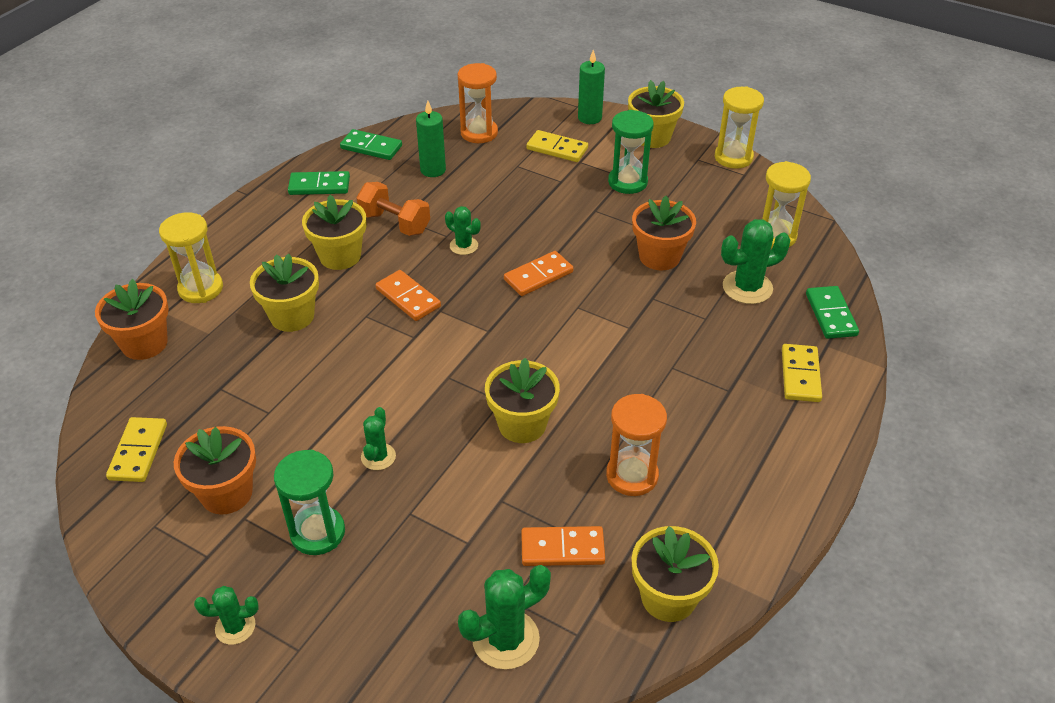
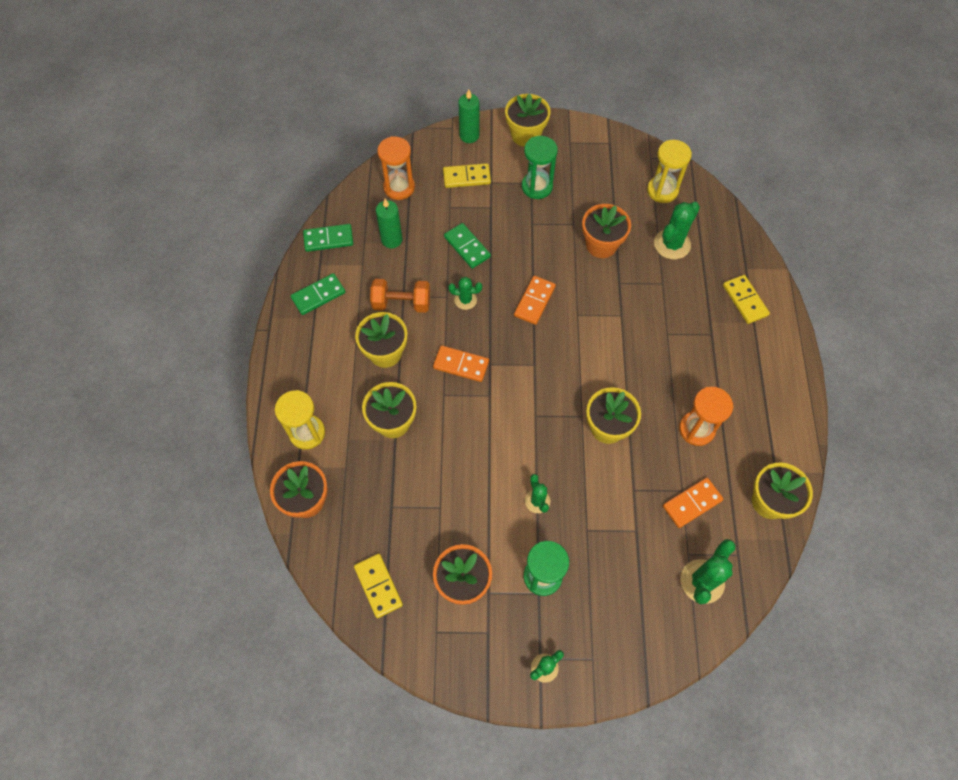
camera: 30 degrees left, 20 degrees up
yellow hourglass [715,87,764,169] -> none
green domino [806,286,859,339] -> green domino moved to [444,223,491,269]

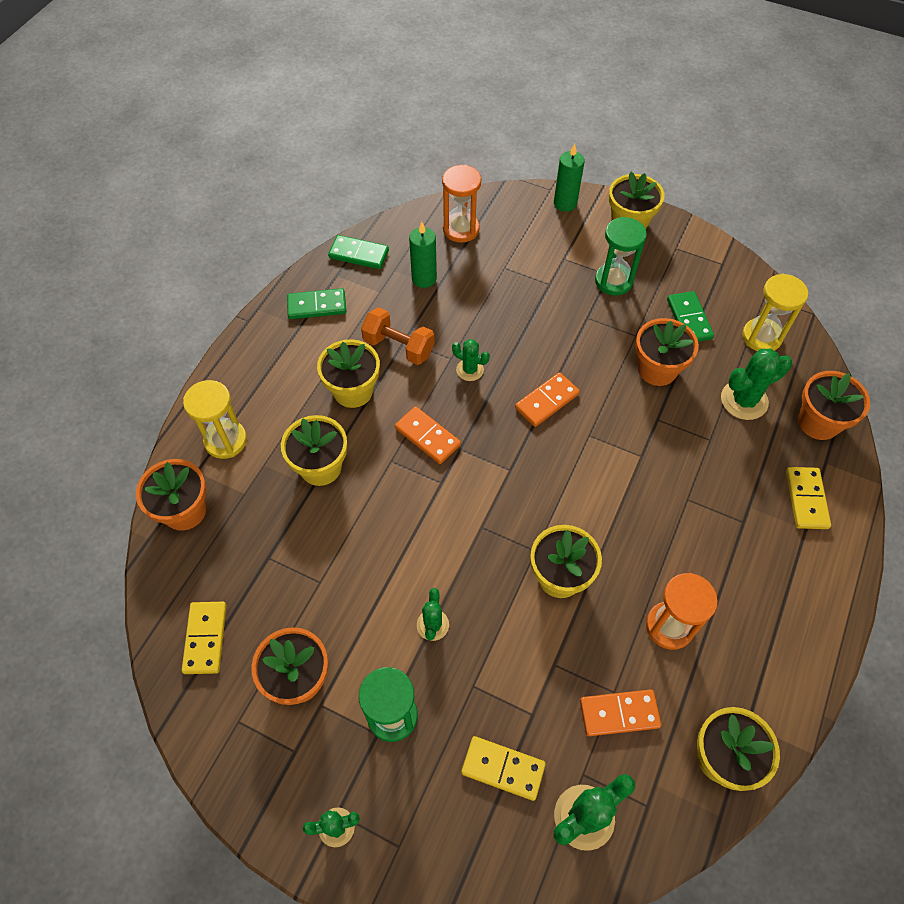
camera: 25 degrees right, 5 degrees down
yellow domino [443,163,491,188] -> yellow domino moved to [461,736,546,801]
green domino [444,223,491,269] -> green domino moved to [667,291,714,342]
none -> orange flower pot [798,371,870,440]

